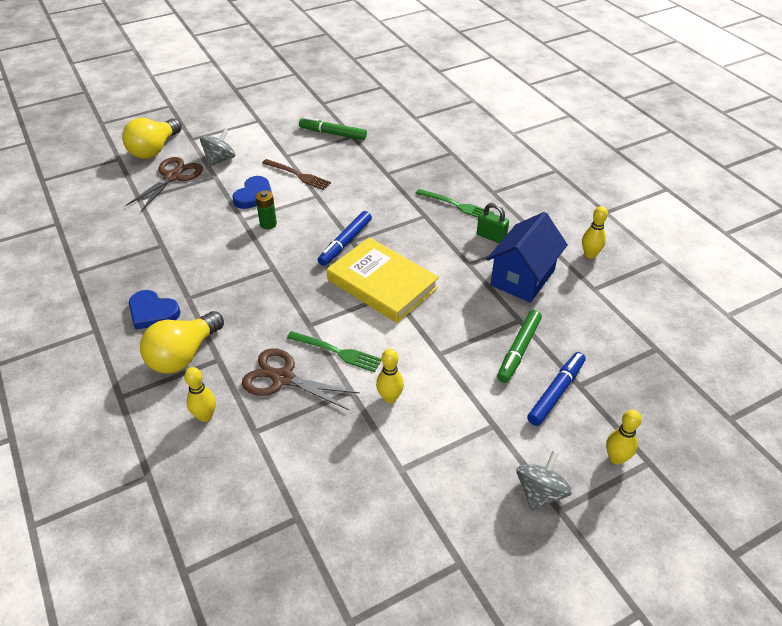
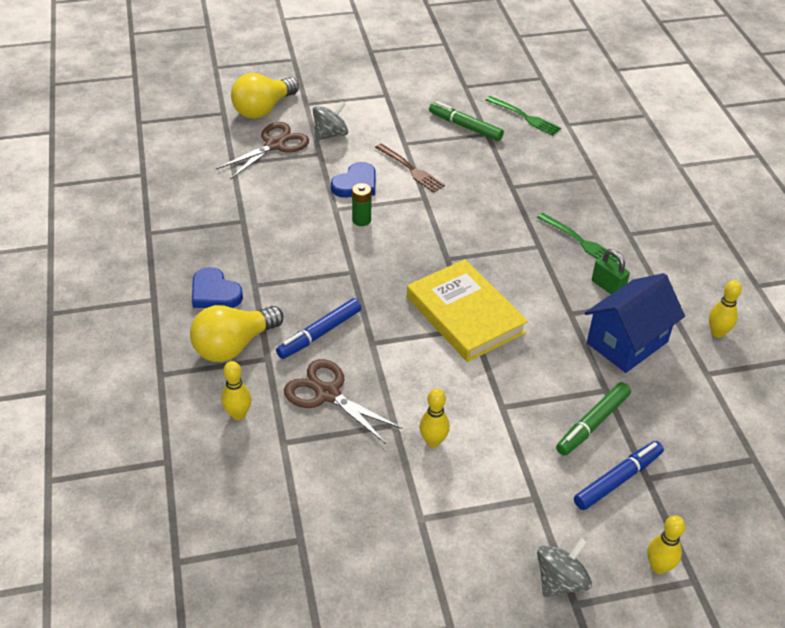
camera: 15 degrees right, 0 degrees up
green fork [287,331,382,372] -> green fork moved to [486,96,561,136]
blue marker [318,211,372,266] -> blue marker moved to [276,298,362,359]

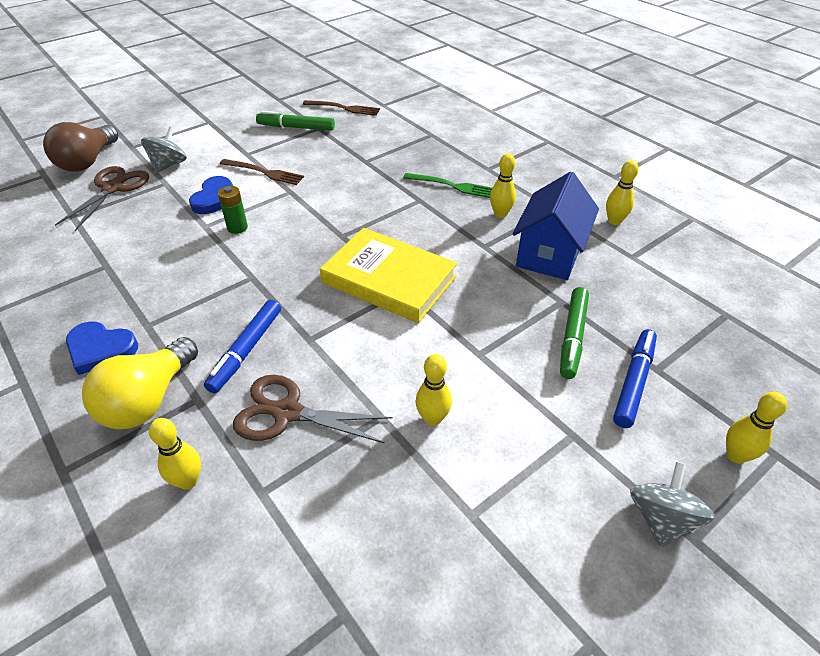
camera: 25 degrees left, 0 degrees up
yellow light bulb [231,73,299,119] -> brown light bulb [43,122,118,172]
green fork [486,96,561,136] -> brown fork [303,100,380,116]
green padlock [592,249,630,294] -> yellow bowling pin [490,153,516,218]

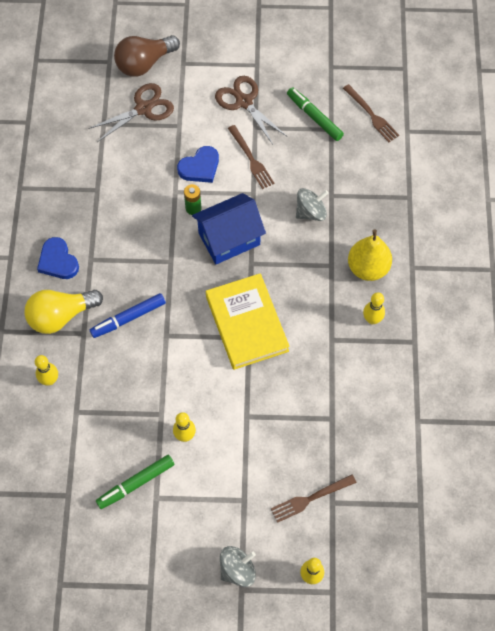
camera: 40 degrees right, 20 degrees up
grey spinning top [141,126,187,173] -> grey spinning top moved to [296,188,329,221]
brown scissors [233,375,393,443] -> brown scissors moved to [215,76,286,144]
green fork [403,173,492,198] -> yellow pear [348,230,392,281]
blue house [513,172,599,280] -> blue house moved to [192,193,266,264]
green marker [560,287,589,379] -> green marker moved to [96,455,175,509]
yellow bowling pin [606,160,639,225] -> none
blue marker [613,329,657,428] -> brown fork [271,474,357,523]

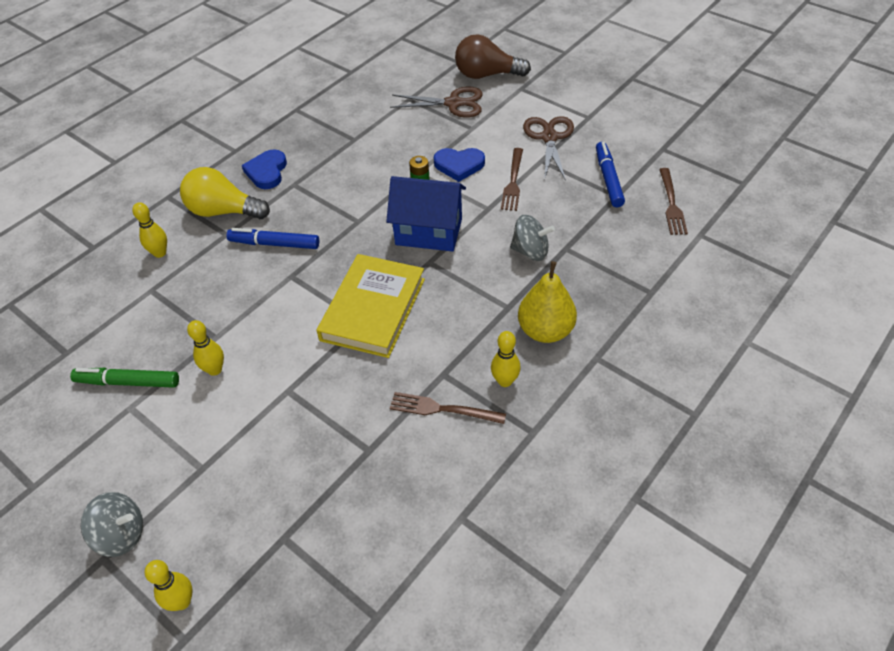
camera: 40 degrees right, 15 degrees down
brown fork [271,474,357,523] -> brown fork moved to [390,392,506,424]
green marker [287,87,344,141] -> blue marker [596,142,625,207]

